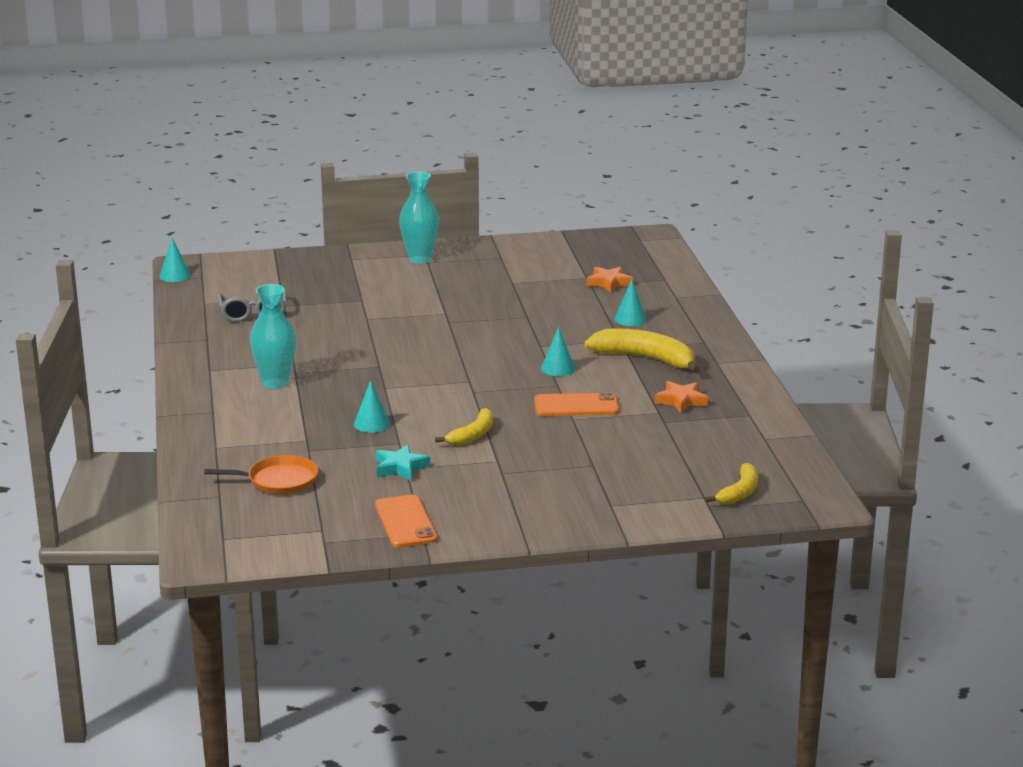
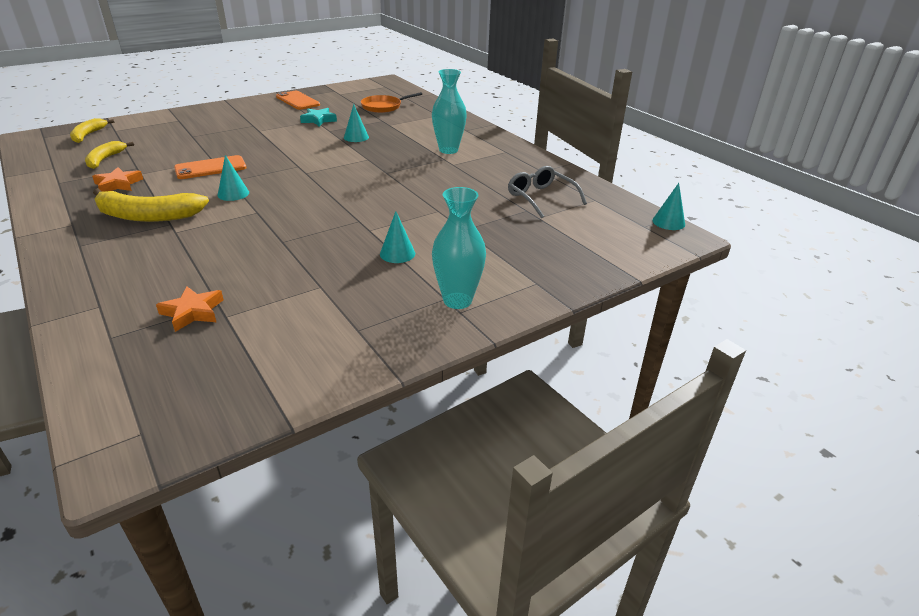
camera: 155 degrees right, 10 degrees up
yellow banana [435,408,493,445] -> yellow banana moved to [85,141,134,169]
turquoise cone [614,280,647,326] -> turquoise cone moved to [380,211,415,263]

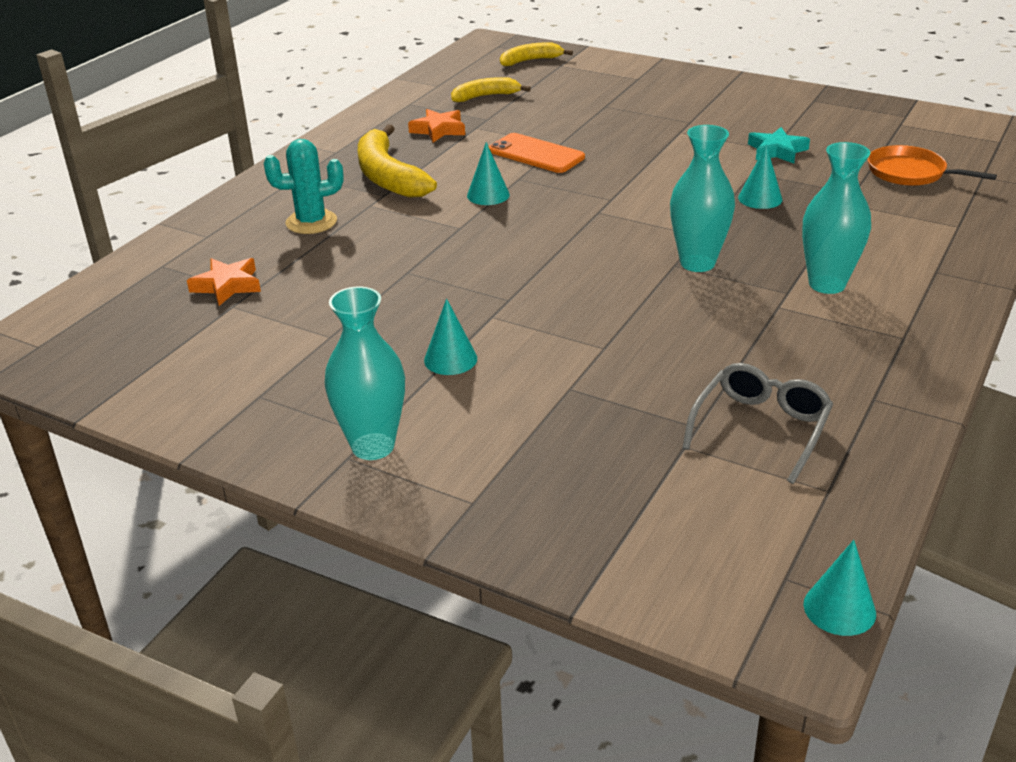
camera: 65 degrees right, 0 degrees up
orange phone [276,91,320,110] -> none
none -> turquoise cactus [264,139,344,234]
none -> turquoise vase [670,125,735,272]

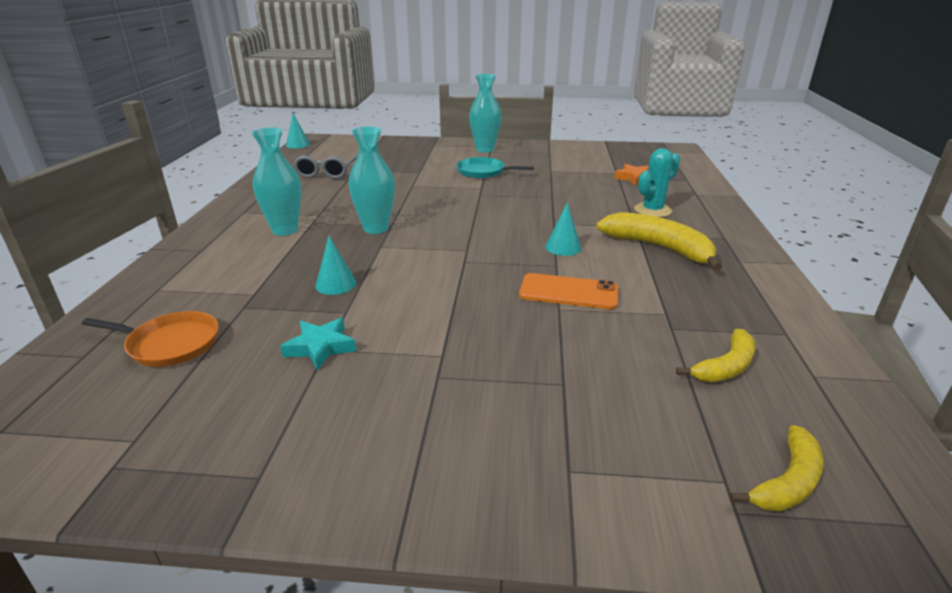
camera: 155 degrees right, 5 degrees down
orange star [408,109,465,142] -> none
turquoise cone [424,298,477,375] -> turquoise pan [456,157,534,178]

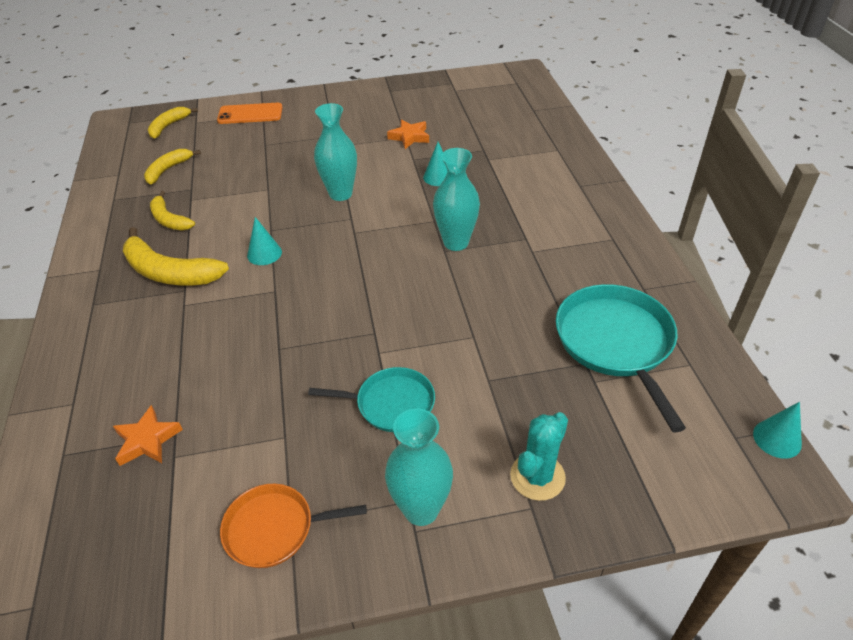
camera: 165 degrees right, 15 degrees up
orange pan [82,311,219,367] -> orange pan moved to [220,484,367,568]
turquoise vase [252,128,301,236] -> turquoise vase moved to [314,103,357,201]
turquoise star [280,318,356,371] -> orange star [387,119,429,149]
grey glasses [293,155,357,179] -> turquoise pan [556,284,686,433]
orange phone [519,273,618,309] -> orange phone moved to [217,103,283,124]
turquoise cactus [634,148,680,217] -> turquoise cactus moved to [510,412,568,501]
none -> yellow banana [150,191,195,230]

